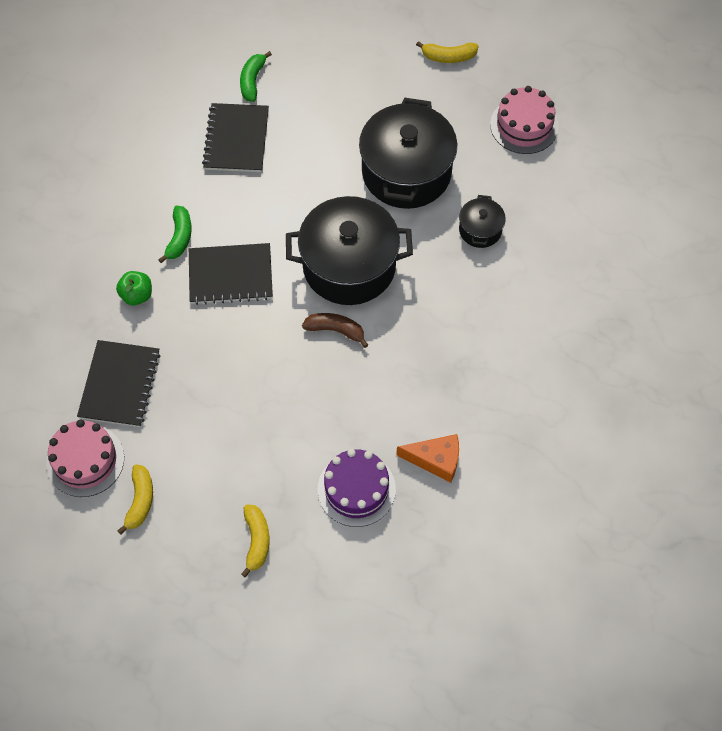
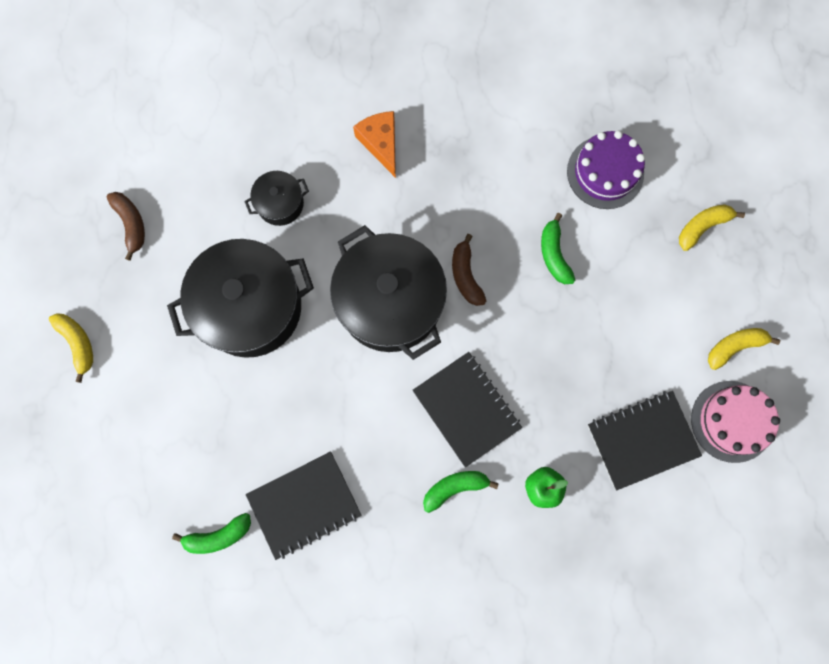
camera: 120 degrees left, 15 degrees up
orange cheese [396,434,459,483] -> orange cheese moved to [353,111,396,178]
pink cake [490,86,559,154] -> brown banana [107,192,145,261]
none -> green banana [541,213,575,284]

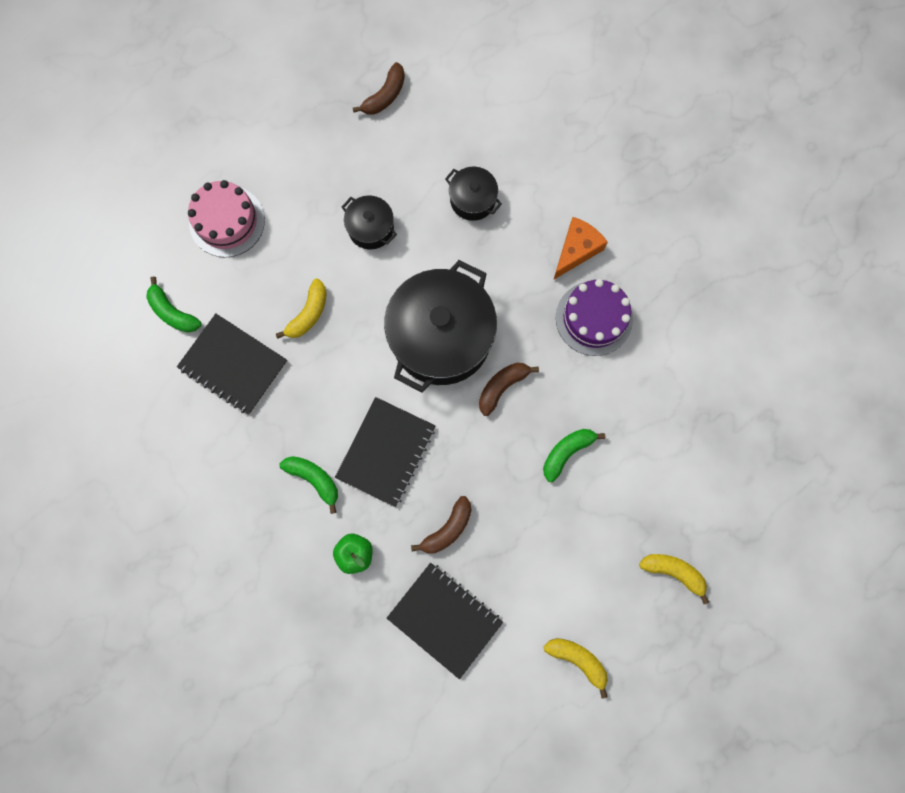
camera: 60 degrees right, 0 degrees up
yellow banana [49,313,93,383] -> yellow banana moved to [276,279,327,339]
black pot [167,239,314,358] -> black pot [342,196,397,249], size x0.47
purple cake [567,131,645,209] -> purple cake moved to [556,279,633,356]
pink cake [691,381,780,463] -> pink cake moved to [188,180,265,257]
none -> brown banana [411,496,471,553]

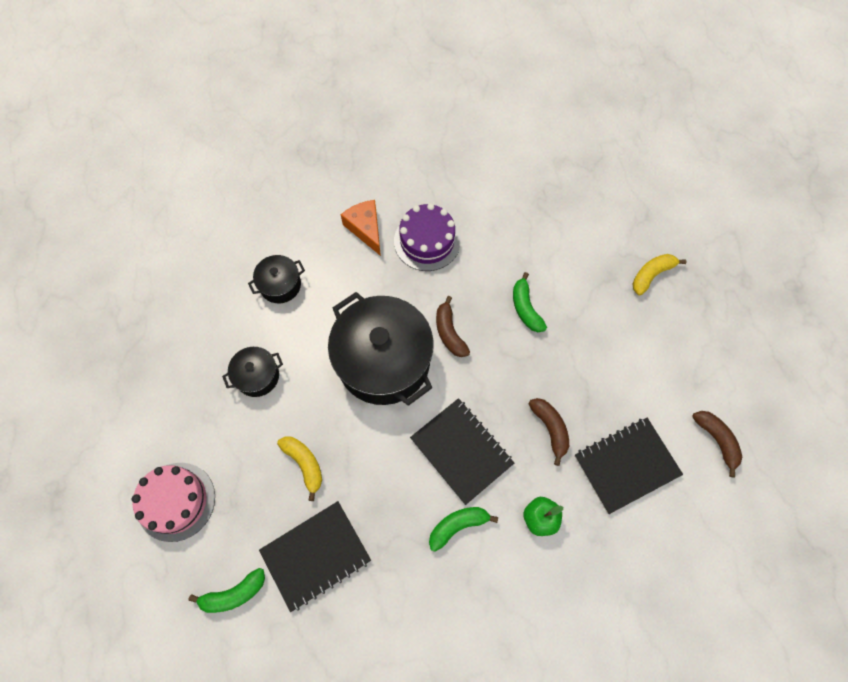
camera: 65 degrees left, 10 degrees down
brown banana [353,62,405,115] -> brown banana moved to [692,411,742,477]
yellow banana [544,638,608,698] -> none

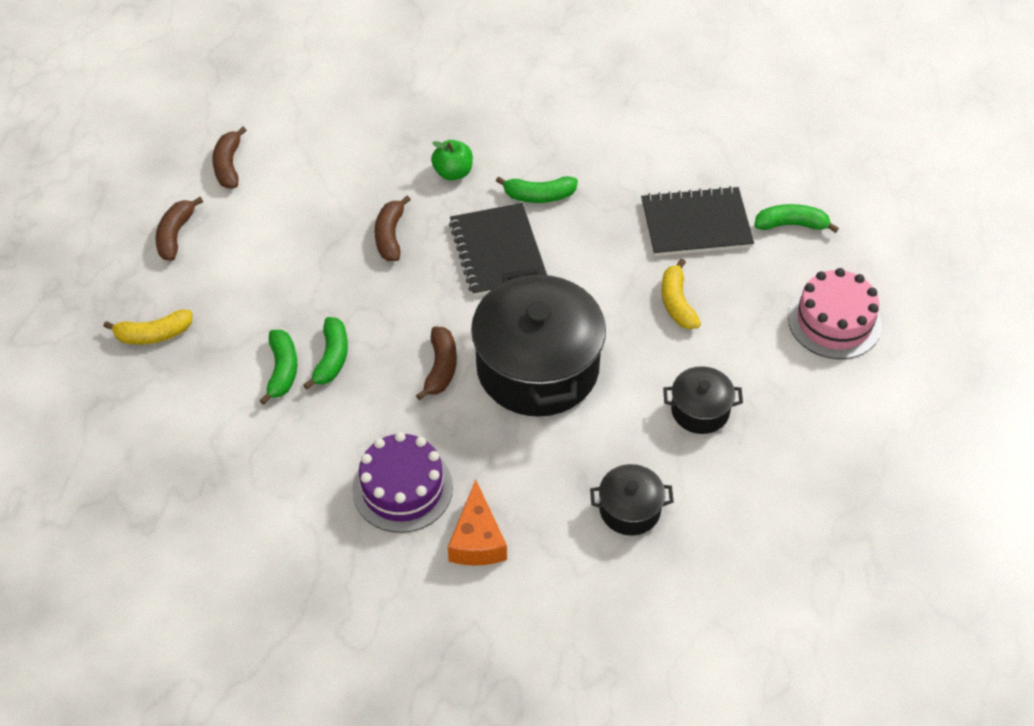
camera: 155 degrees left, 15 degrees down
black notebook [575,418,683,514] -> none
none -> brown banana [156,197,203,261]
none -> green banana [260,330,297,405]

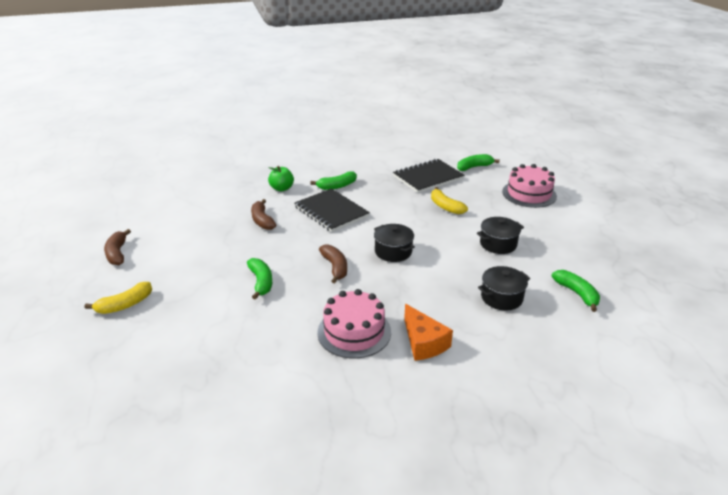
camera: 25 degrees left, 20 degrees down
brown banana [212,127,247,188] -> none
green banana [260,330,297,405] -> green banana moved to [551,270,600,312]
purple cake [352,432,453,533] -> pink cake [317,289,391,359]
black pot [471,268,606,417] -> black pot [374,224,415,262], size x0.47

